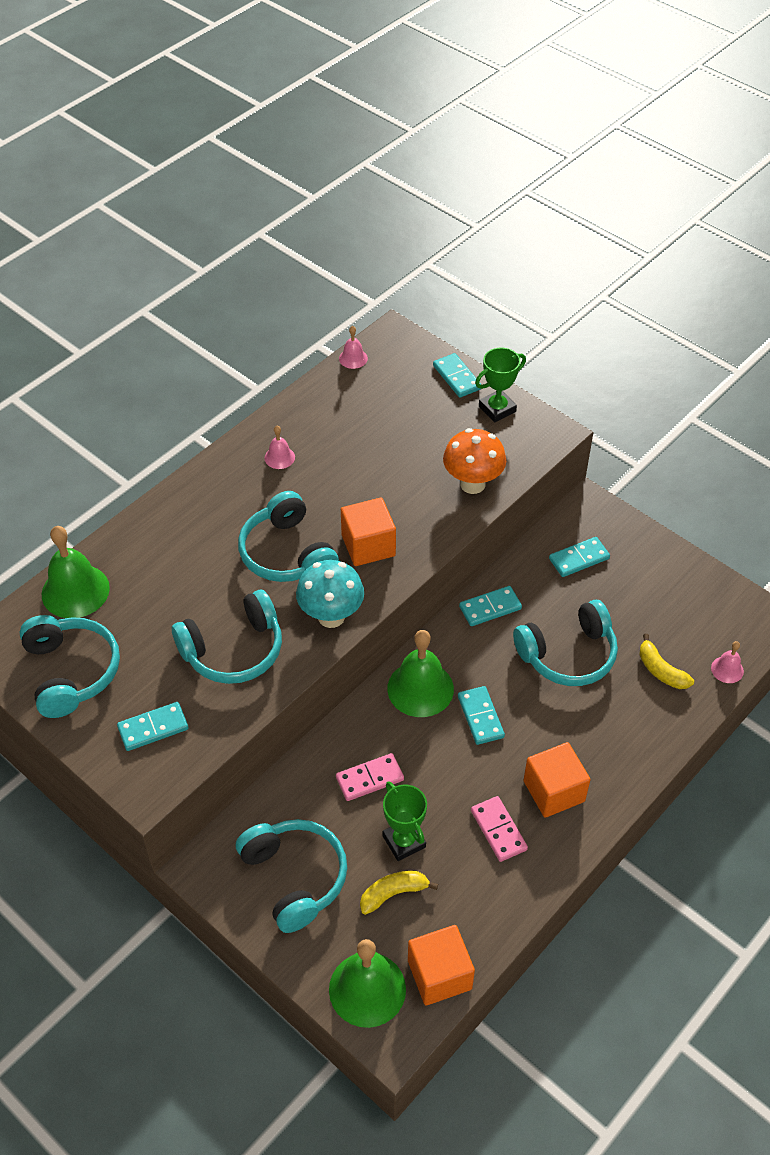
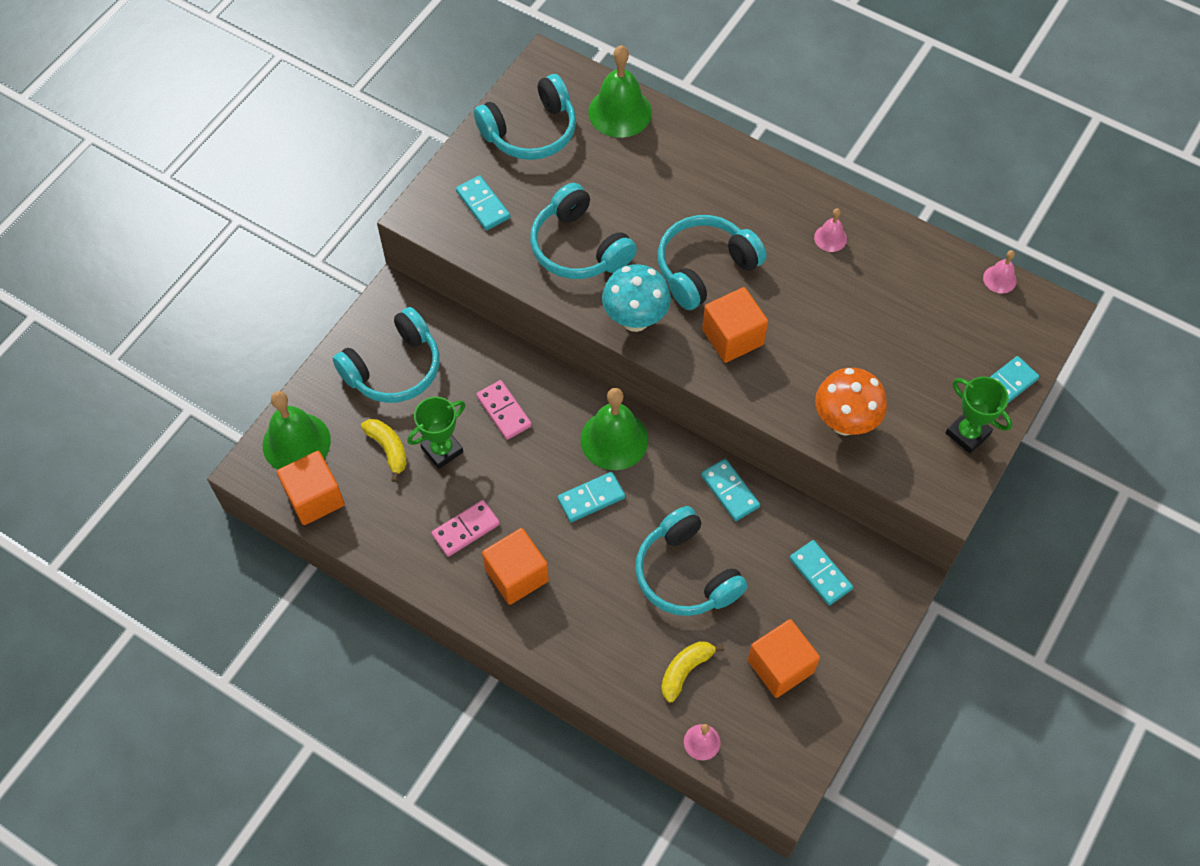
camera: 80 degrees right, 10 degrees up
none -> orange cube [748,619,820,698]

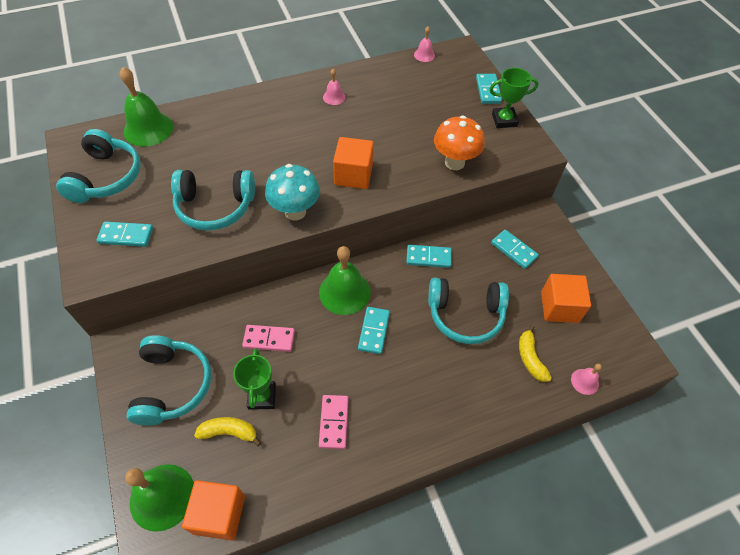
camera: 55 degrees left, 5 degrees down
orange cube [482,528,549,605] -> none
turquoise headphones [658,215,767,310] -> none
turquoise domino [789,540,853,606] -> turquoise domino turned 45 degrees clockwise [491,230,539,269]

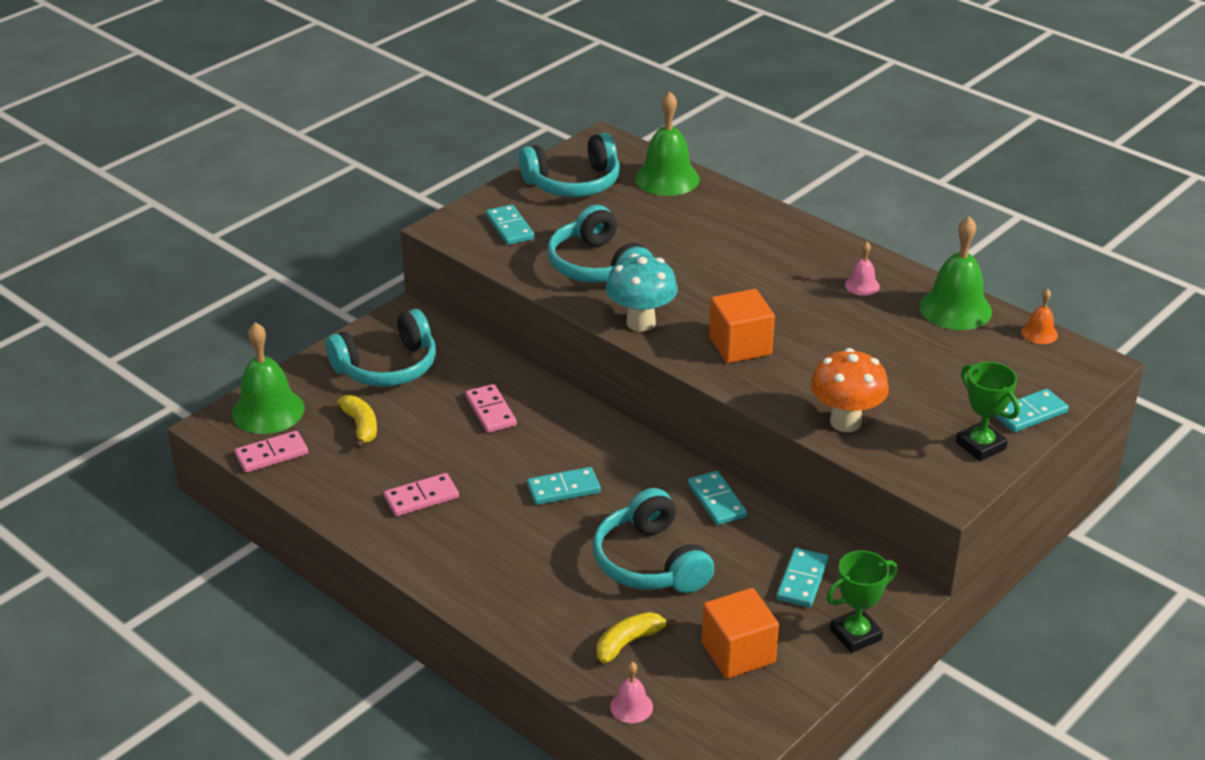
camera: 65 degrees right, 20 degrees down
orange cube [182,480,245,541] -> pink domino [235,431,308,473]
green trophy [233,348,276,410] -> green trophy moved to [826,550,898,653]
green bell [319,246,371,315] -> green bell moved to [919,216,992,330]
pink bell [414,27,435,62] -> orange bell [1021,289,1058,344]

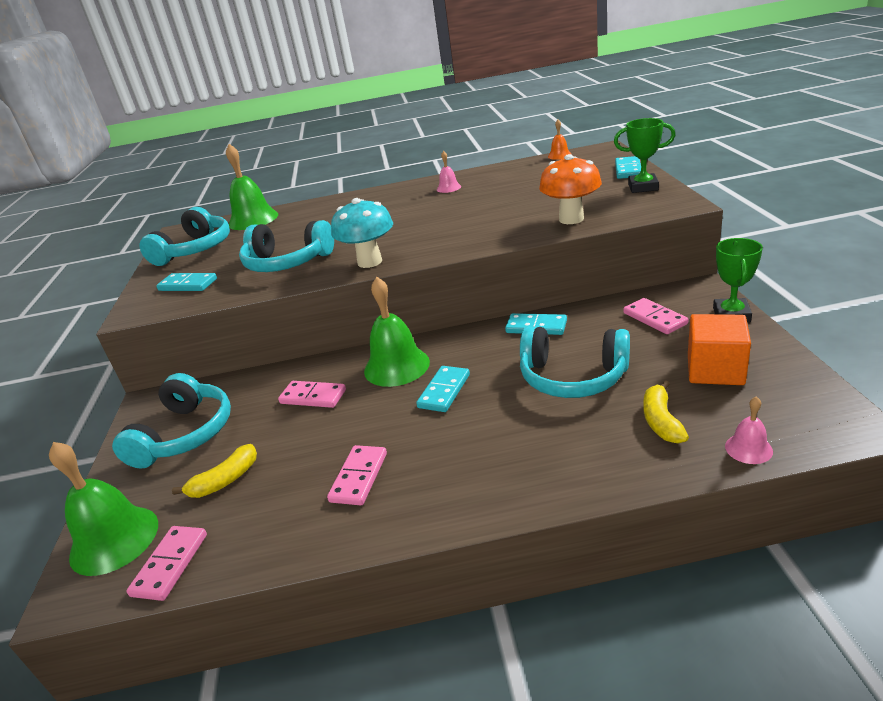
camera: 45 degrees left, 5 degrees down
yellow banana [338,395,377,449] -> yellow banana turned 120 degrees clockwise [172,444,257,498]
orange cube [709,289,775,363] -> none
turquoise domino [776,548,829,607] -> pink domino [623,298,689,334]
green bell [919,216,992,330] -> green bell moved to [364,277,430,387]

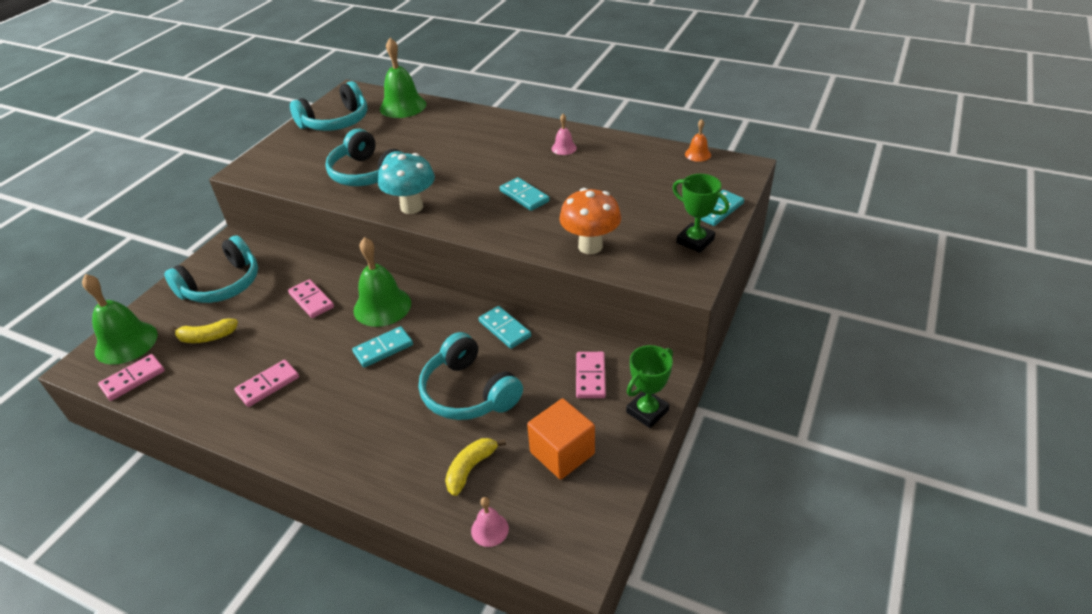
camera: 30 degrees right, 10 degrees up
turquoise domino [156,273,217,291] -> turquoise domino moved to [500,177,550,211]

